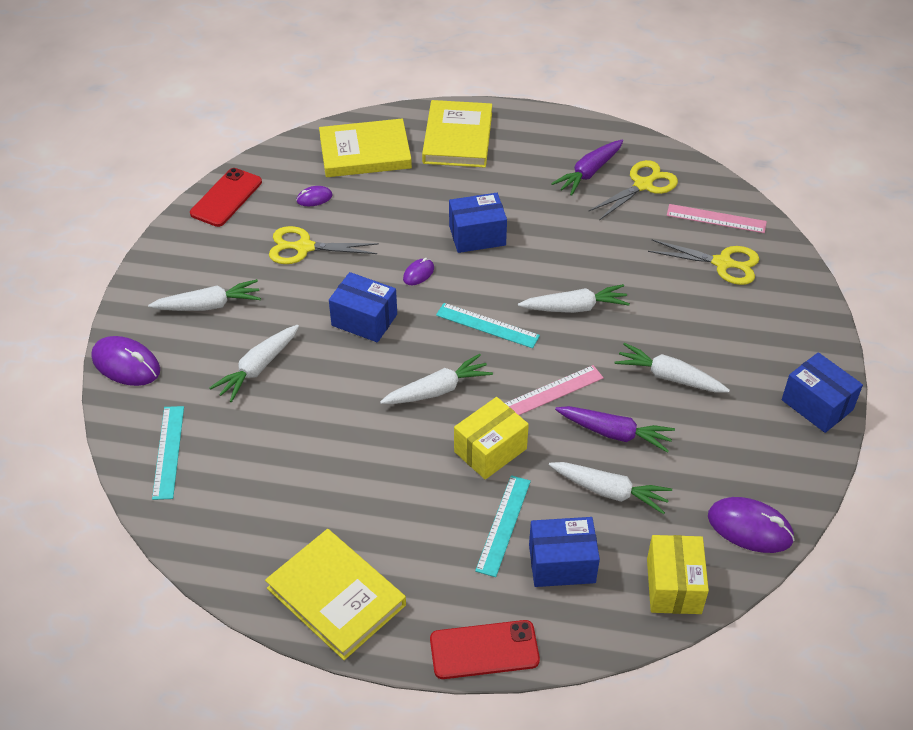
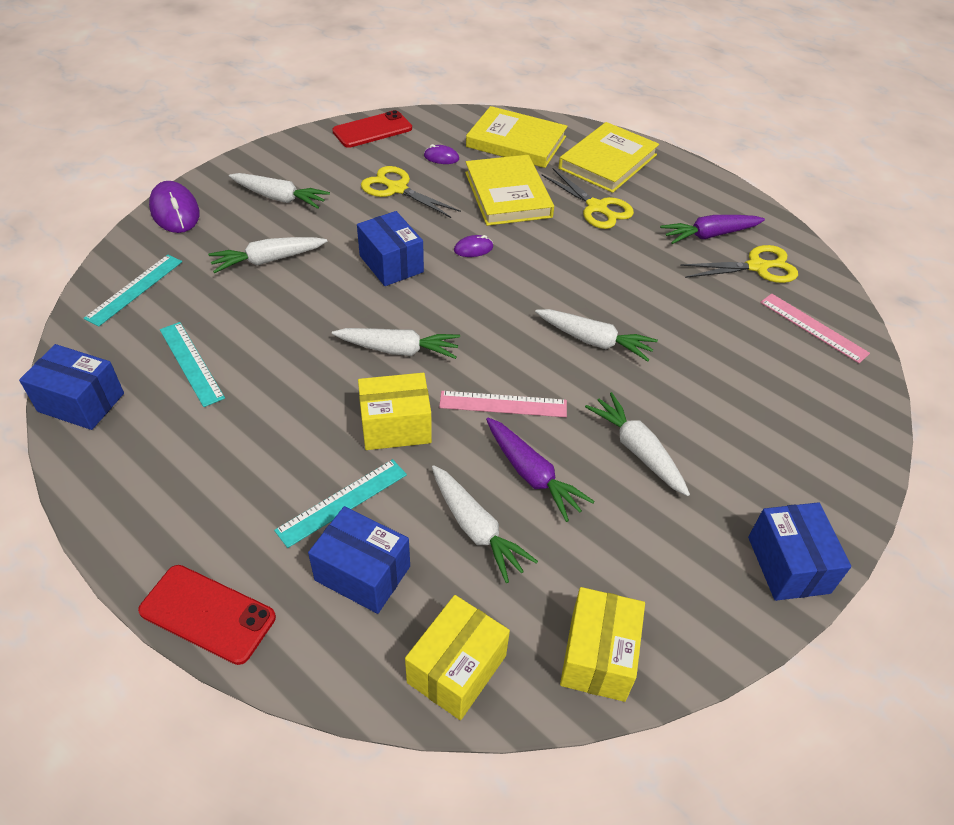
camera: 30 degrees right, 0 degrees up
yellow book [265,529,406,660] -> yellow book moved to [465,155,554,226]
turquoise ruler [436,303,540,348] -> turquoise ruler moved to [160,322,225,407]
blue box [449,193,507,253] -> blue box moved to [19,344,124,430]
yellow scissors [648,240,759,285] -> yellow scissors moved to [542,168,634,229]
purple mouse [708,497,795,553] -> yellow box [560,587,645,702]

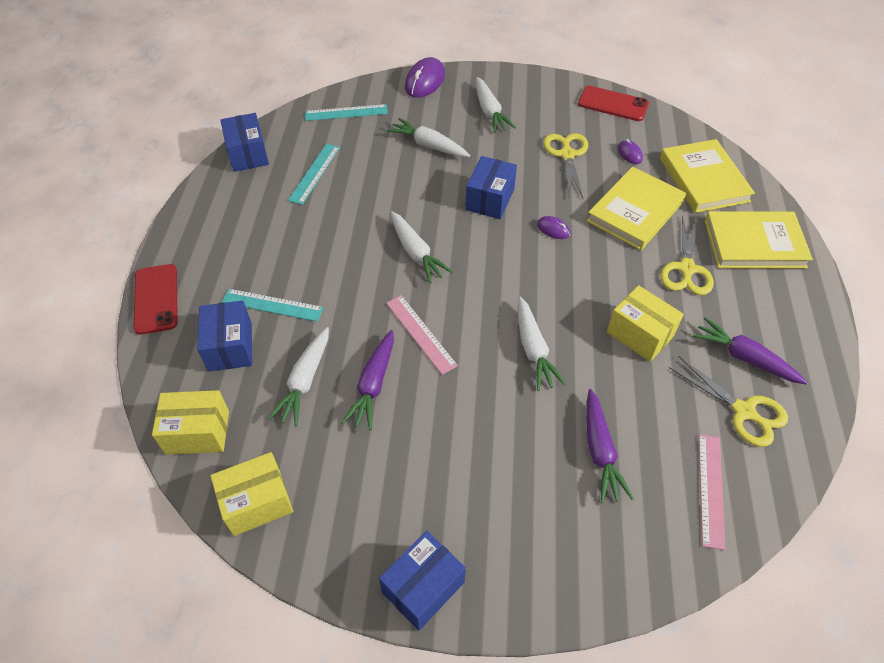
camera: 55 degrees right, 5 degrees up
yellow box [358,373,432,450] -> yellow box moved to [607,285,684,362]
white carrot [585,392,690,496] -> none
none -> purple carrot [586,389,634,503]

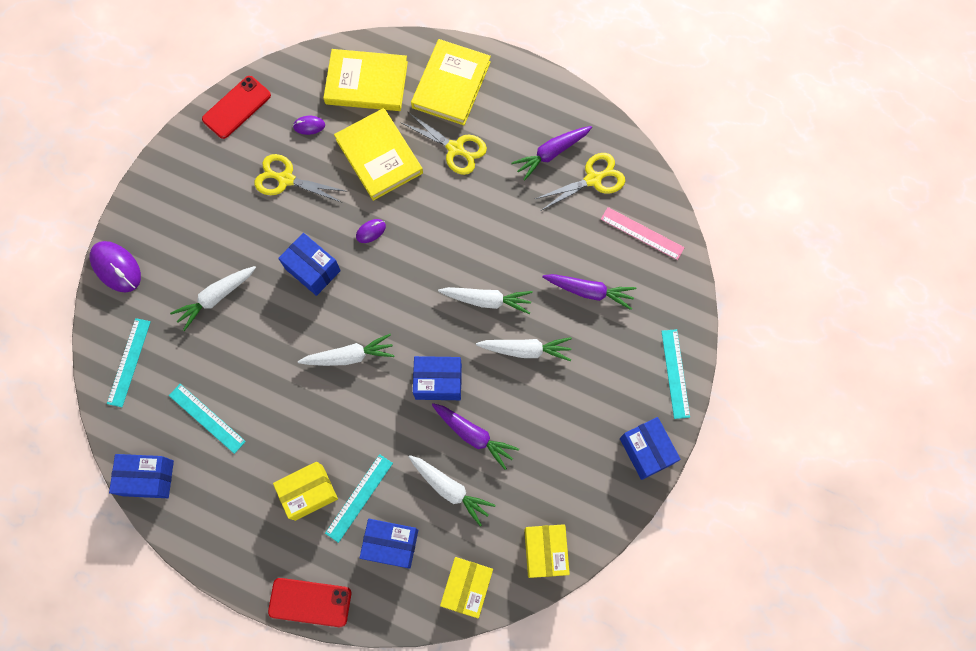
camera: 70 degrees left, 20 degrees up
pink ruler [386,295,458,375] -> blue box [413,356,462,400]
white carrot [476,77,516,133] -> white carrot moved to [476,337,572,361]
yellow box [607,285,684,362] -> yellow box moved to [273,462,338,521]
none -> turquoise ruler [661,329,690,419]

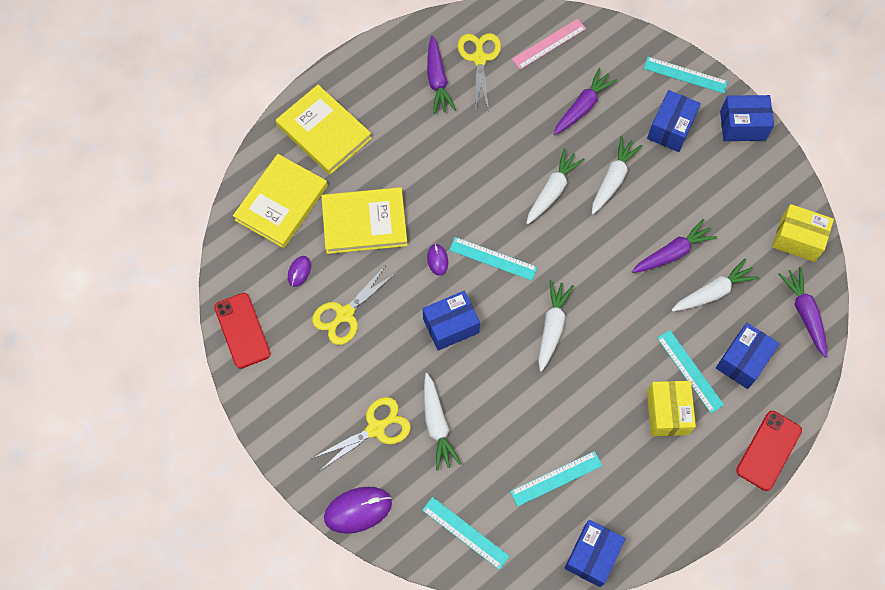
camera: 65 degrees left, 5 degrees down
yellow scissors [400,112,487,175] -> yellow scissors moved to [313,397,411,470]
blue box [413,356,462,400] -> blue box moved to [647,90,701,152]
yellow box [440,557,493,618] -> purple carrot [778,267,827,358]
none -> turquoise ruler [449,237,538,281]

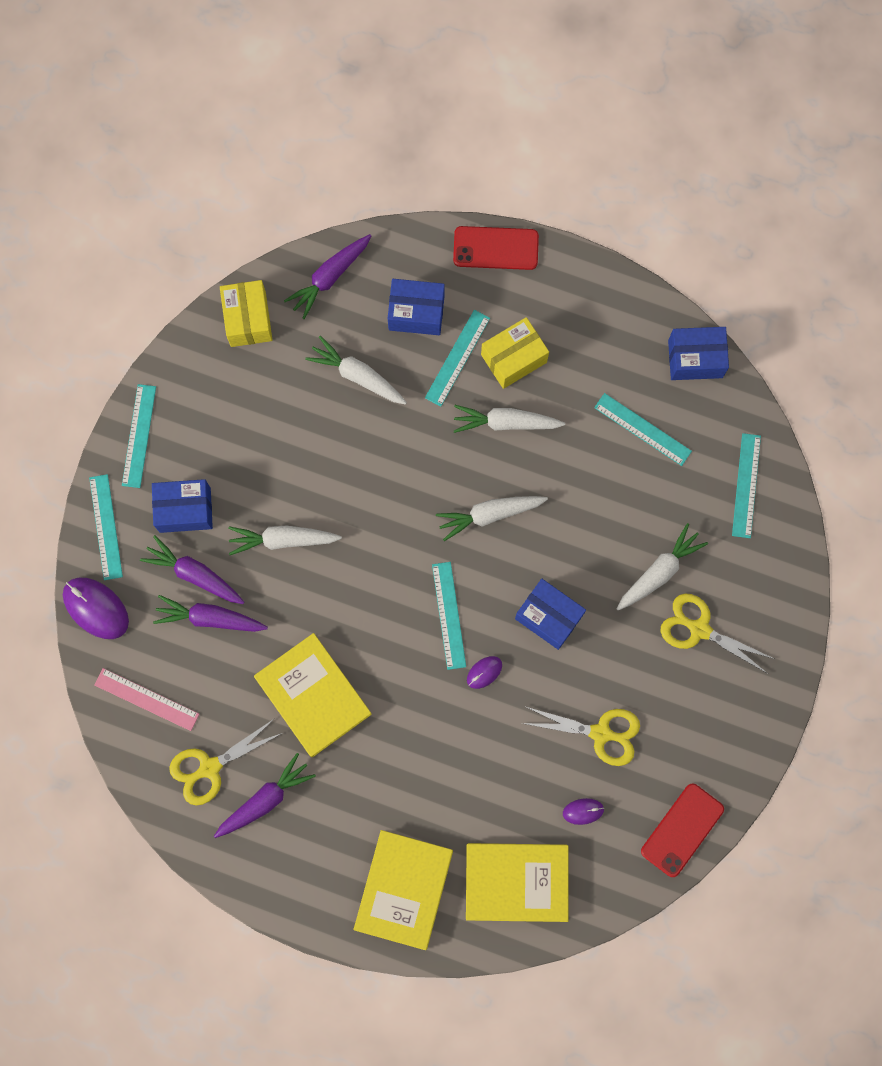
camera: 120 degrees left, 10 degrees up
yellow book [321,187,408,254] -> yellow book moved to [254,633,372,757]
purple mouse [324,487,392,534] -> purple mouse moved to [63,578,129,639]
white carrot [526,148,585,224] -> white carrot moved to [454,405,565,433]
purple carrot [632,219,717,273] -> purple carrot moved to [140,535,244,604]
blue box [720,95,774,141] -> turquoise ruler [122,384,156,488]

